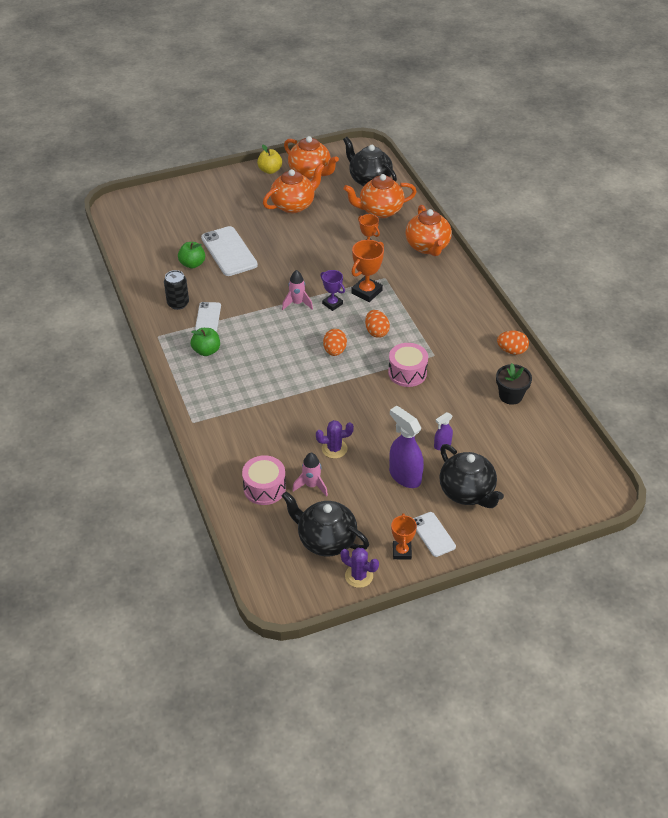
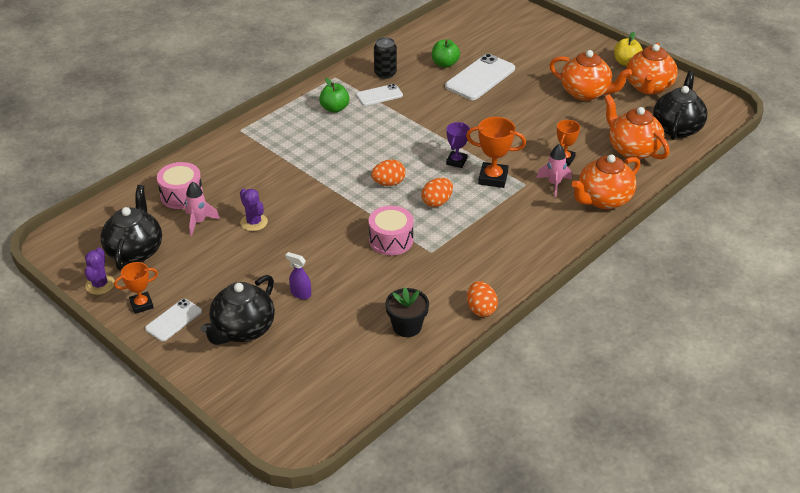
camera: 65 degrees right, 5 degrees down
pink rocket [282,270,313,310] -> pink rocket moved to [536,144,572,197]
purple spray bottle [389,405,424,488] -> none

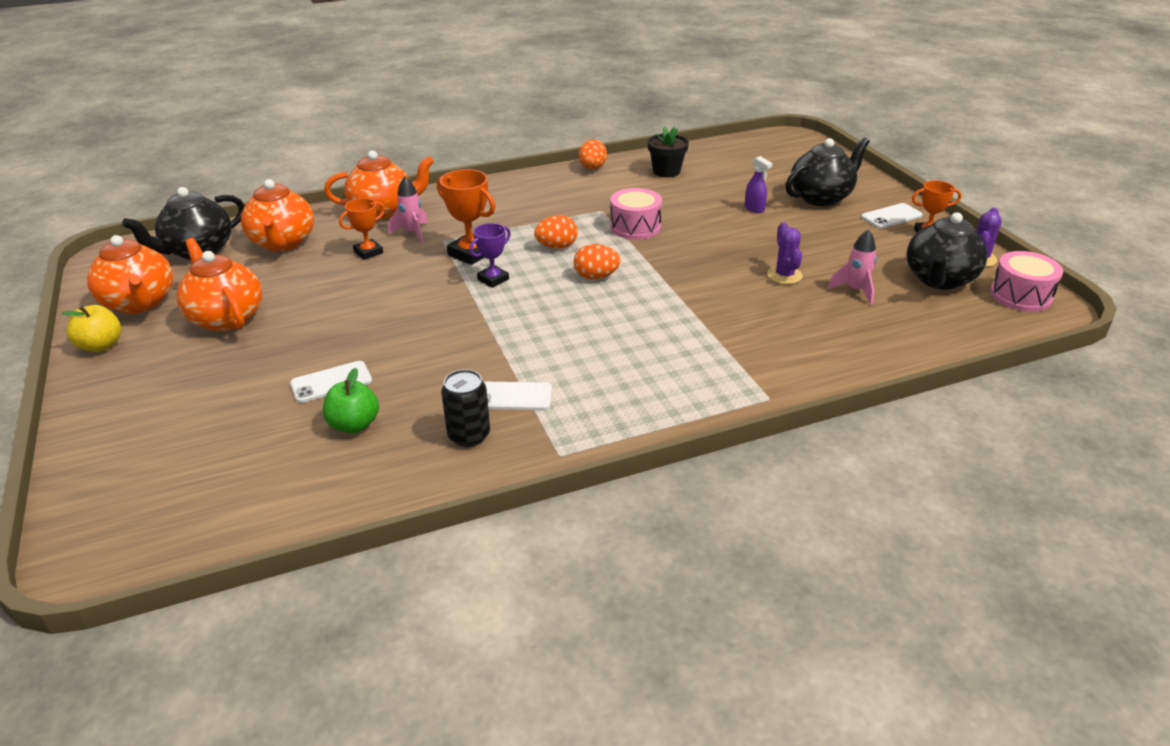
camera: 155 degrees left, 5 degrees down
pink drum [157,162,203,209] -> pink drum moved to [990,251,1063,312]
green apple [319,78,350,113] -> none
white phone [445,54,515,100] -> white phone [290,361,372,403], size x0.58
orange teapot [626,43,677,95] -> orange teapot turned 105 degrees clockwise [87,235,173,314]

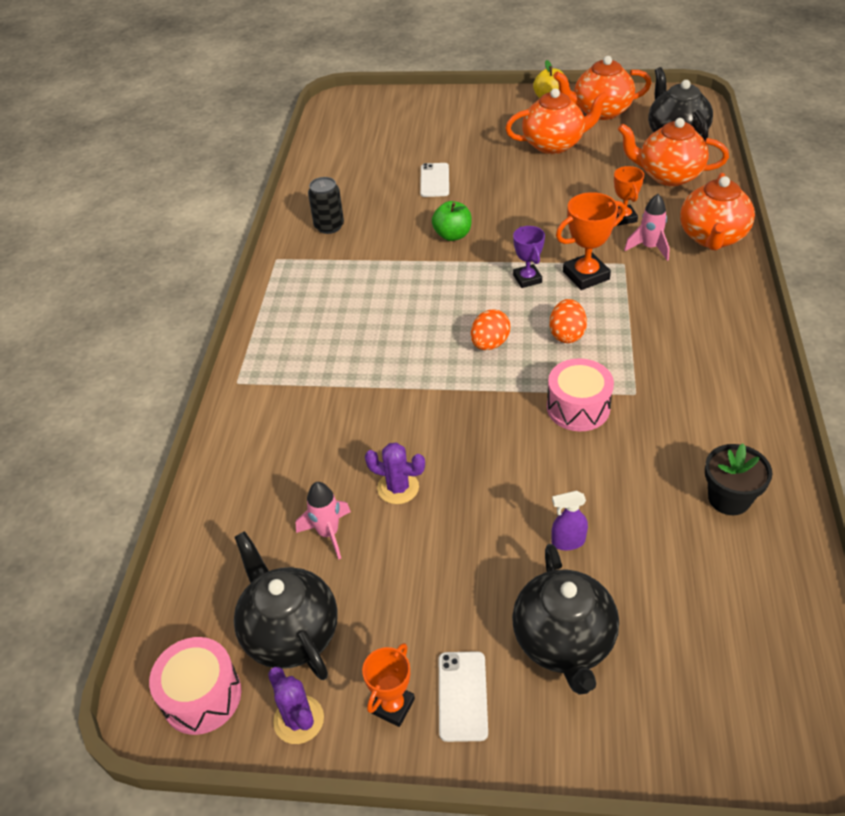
camera: 120 degrees right, 10 degrees up
green apple [323,368,379,433] -> green apple moved to [432,201,472,241]
white phone [483,381,552,410] -> none
orange egg [579,140,607,170] -> none

